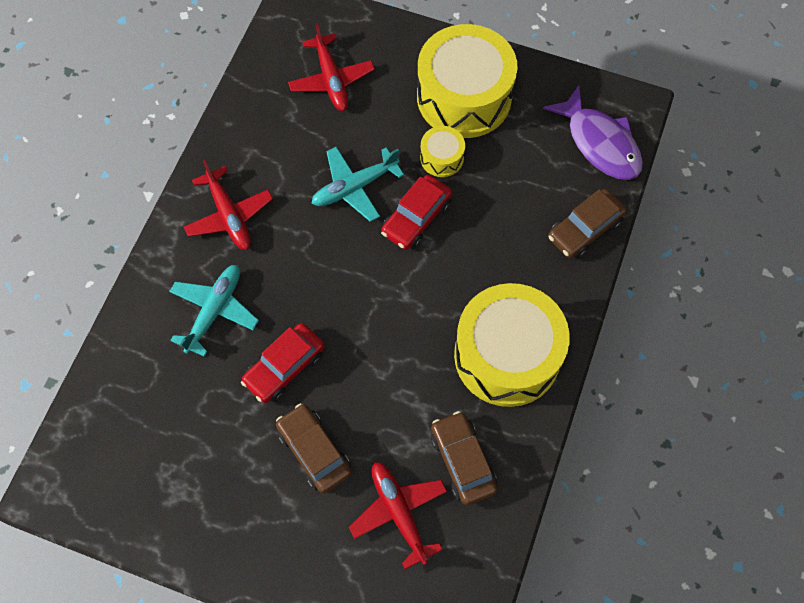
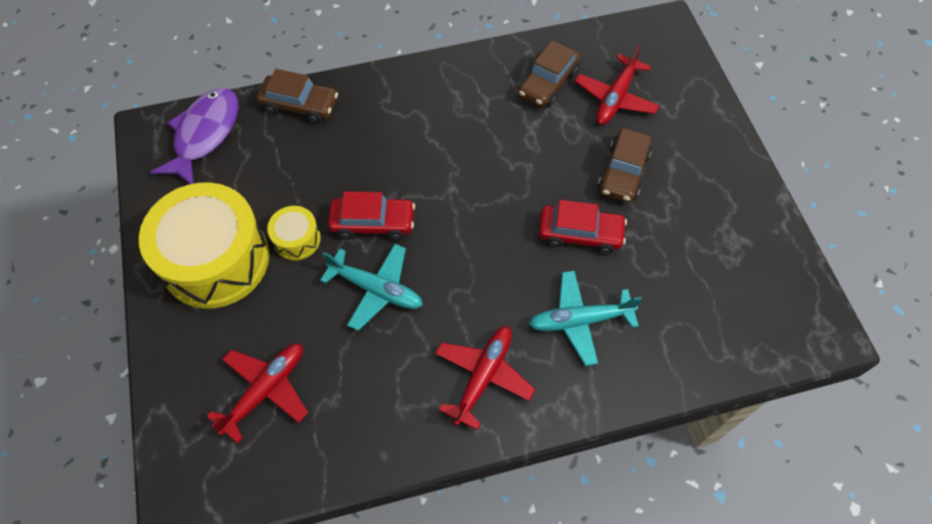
camera: 125 degrees left, 5 degrees down
yellow drum [454,283,570,407] -> none

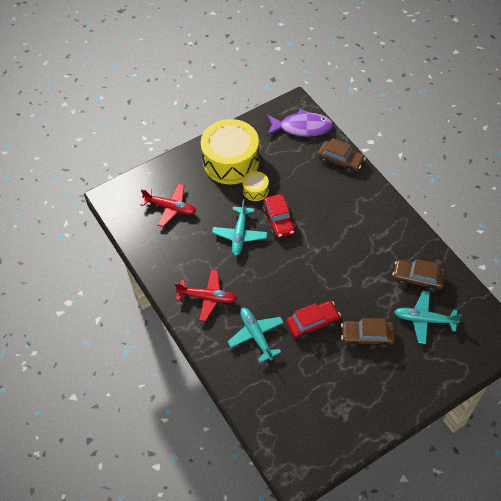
camera: 75 degrees right, 5 degrees down
brown car [257,69,338,124] -> brown car turned 60 degrees counterclockwise [318,138,366,173]
red car [539,200,627,254] -> red car turned 105 degrees counterclockwise [286,301,341,339]
red plane [575,45,660,125] -> turquoise plane [394,291,462,344]

